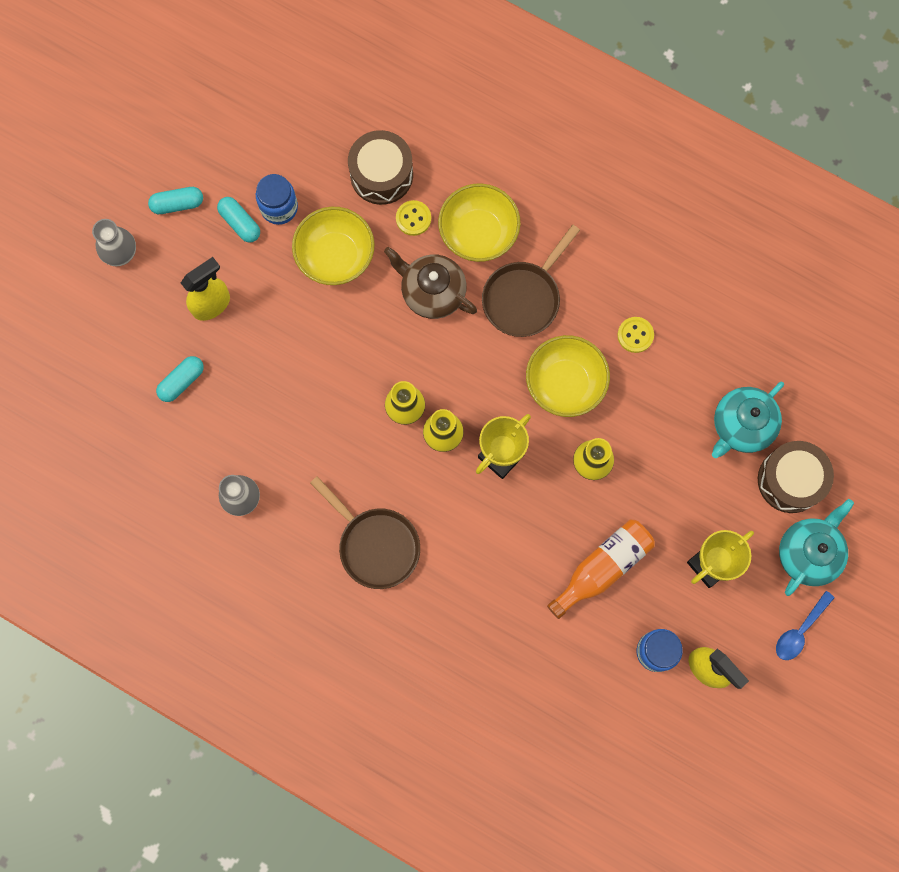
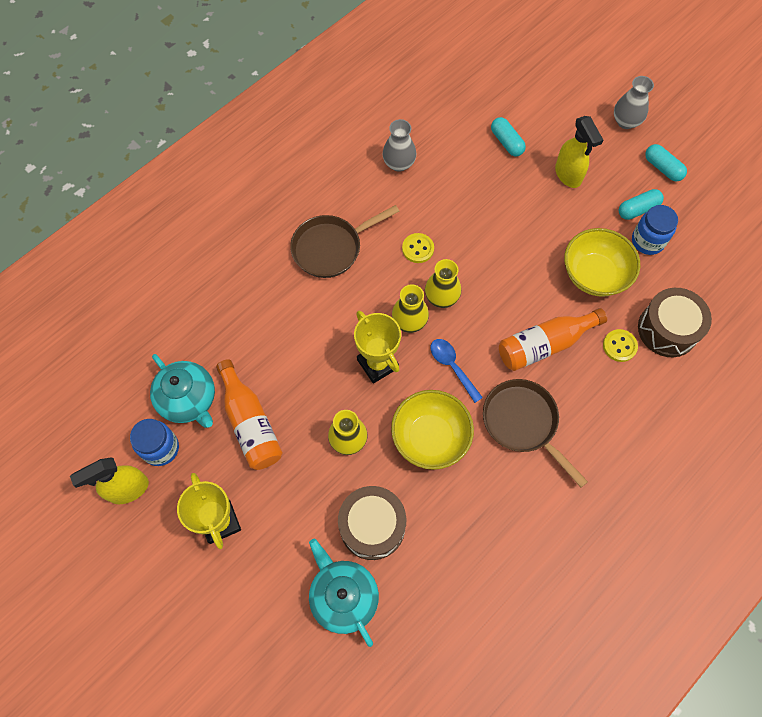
camera: 105 degrees right, 10 degrees down
turquoise capsule [148,187,203,214] -> turquoise capsule turned 45 degrees counterclockwise [645,144,687,182]
brown teapot [384,247,477,319] -> orange bottle [499,308,607,371]
yellow bowl [438,183,521,262] -> none
yellow button [617,317,654,353] -> yellow button moved to [402,233,434,263]
brown drum [758,441,834,513] -> brown drum moved to [338,486,406,560]
blue spoon [776,591,834,660] -> blue spoon moved to [431,339,483,403]
turquoise teapot [779,499,854,596] -> turquoise teapot moved to [150,354,215,428]

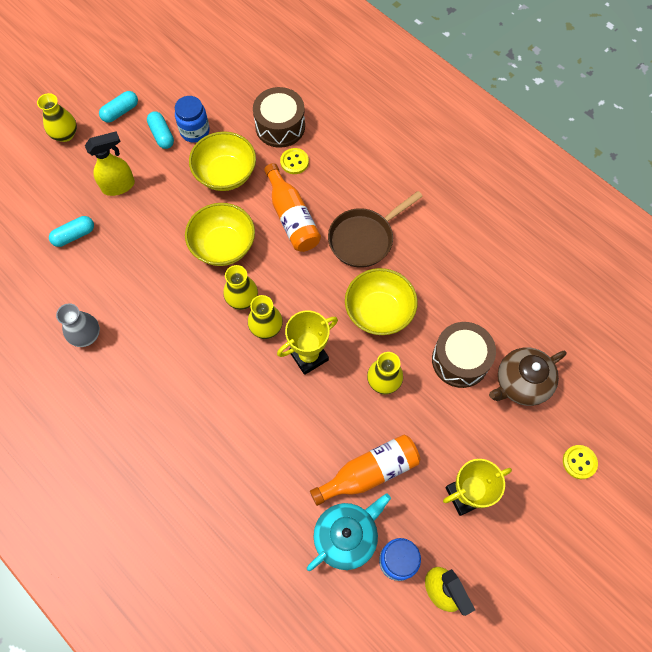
camera: 90 degrees left, 0 degrees up
brown pan [290,205,399,278] -> none
turquoise teapot [309,539,379,647] -> brown teapot [489,347,566,406]
yellow button [402,233,434,263] -> yellow button moved to [563,445,598,479]
blue spoon [431,339,483,403] -> none
grey vase [614,76,654,129] -> yellow vase [37,93,77,142]
none -> yellow bowl [185,203,255,266]

